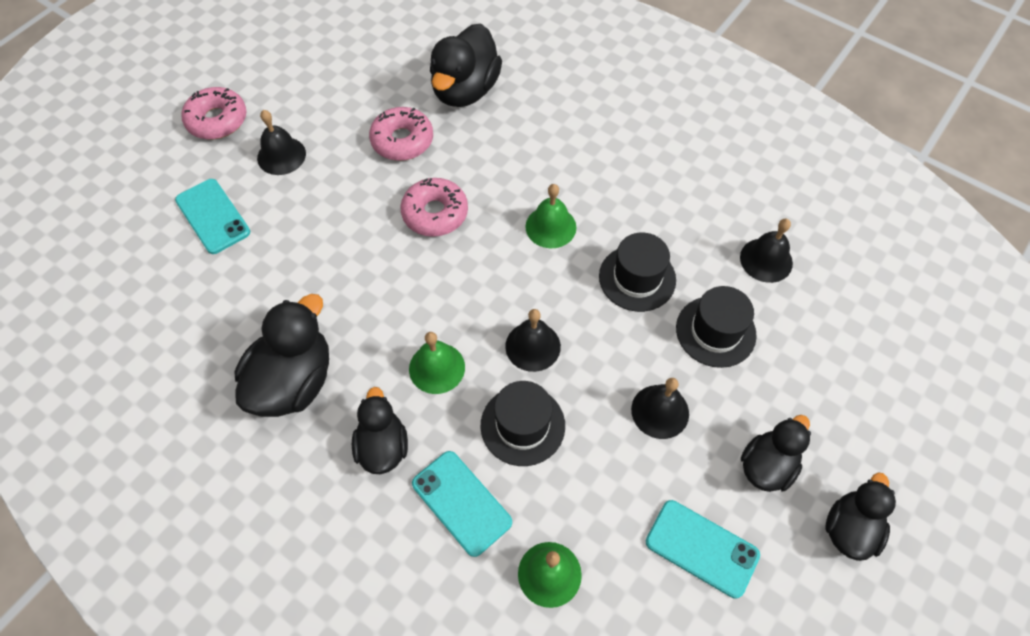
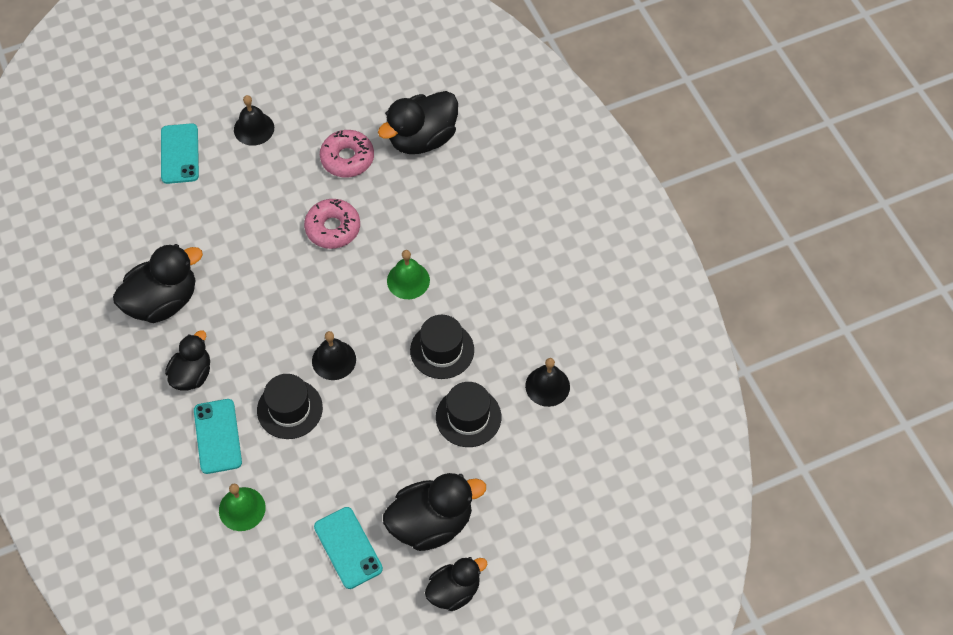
camera: 30 degrees right, 0 degrees up
pink donut [182,87,246,140] -> none
green bell [409,332,465,394] -> none
black bell [631,378,689,439] -> none
black duck [741,415,811,492] -> black duck [383,473,486,551], size x1.57

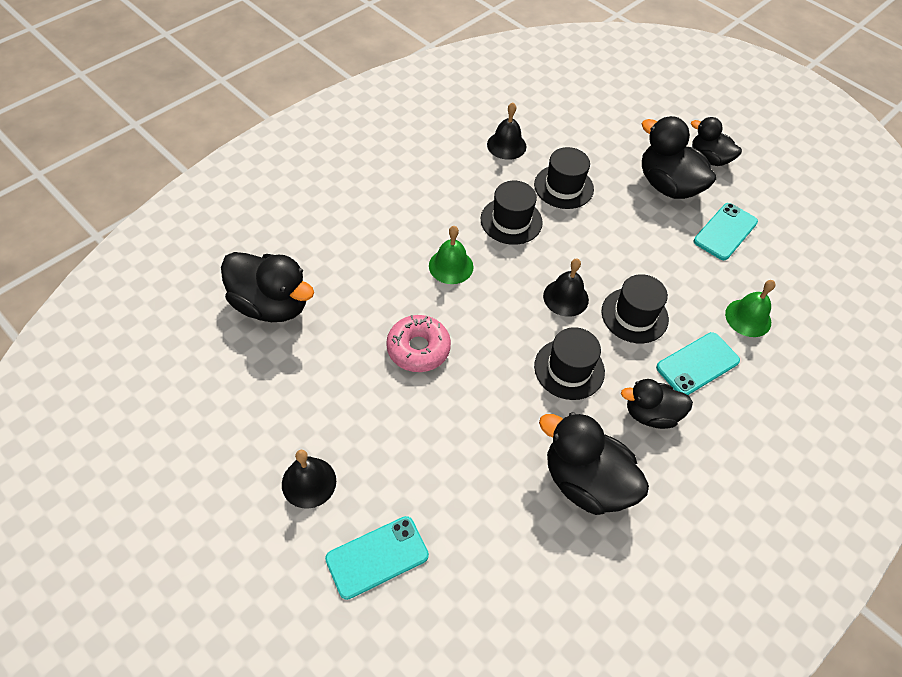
camera: 115 degrees left, 5 degrees down
pink donut [320,130,374,177] -> none
none -> black hat [534,327,605,400]

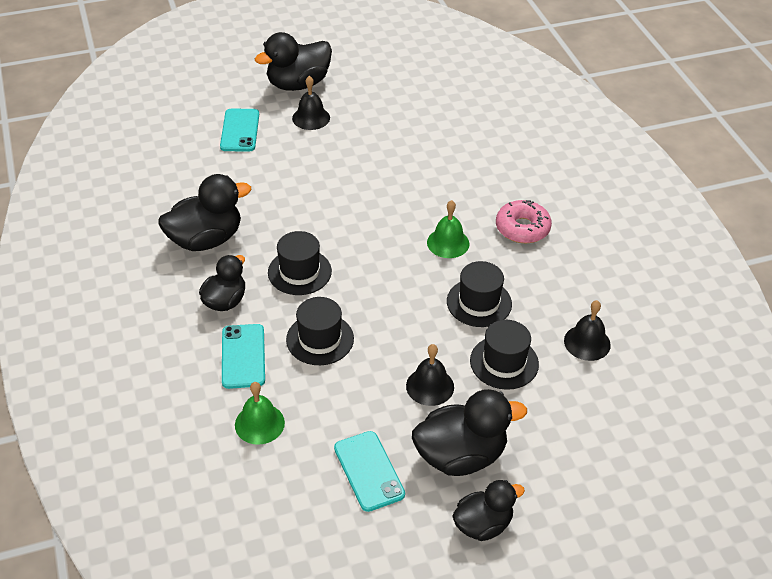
camera: 120 degrees right, 10 degrees down
black duck [221,252,314,322] -> black duck moved to [255,32,332,91]
pink donut [386,315,451,372] -> pink donut moved to [496,200,552,243]
black bell [543,259,589,317] -> black bell moved to [406,344,454,406]

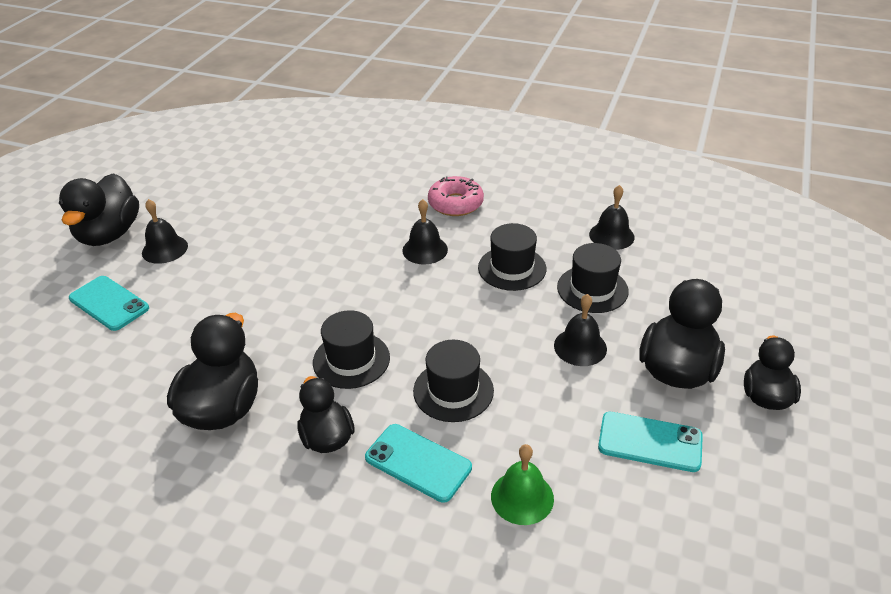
camera: 50 degrees left, 5 degrees down
green bell [427,200,470,258] -> black bell [402,199,448,265]

